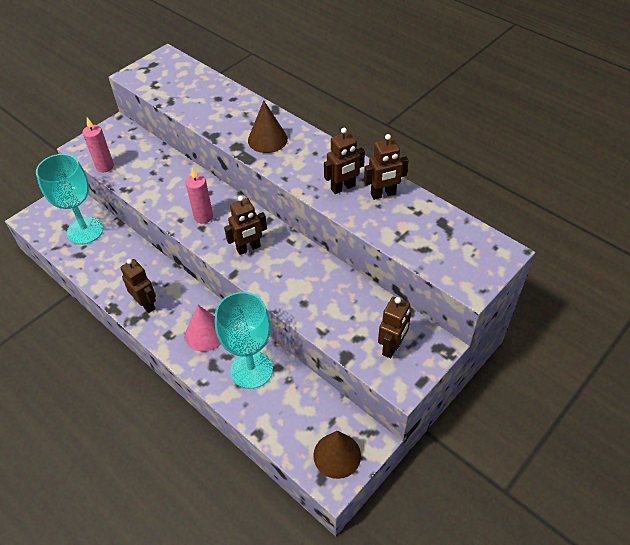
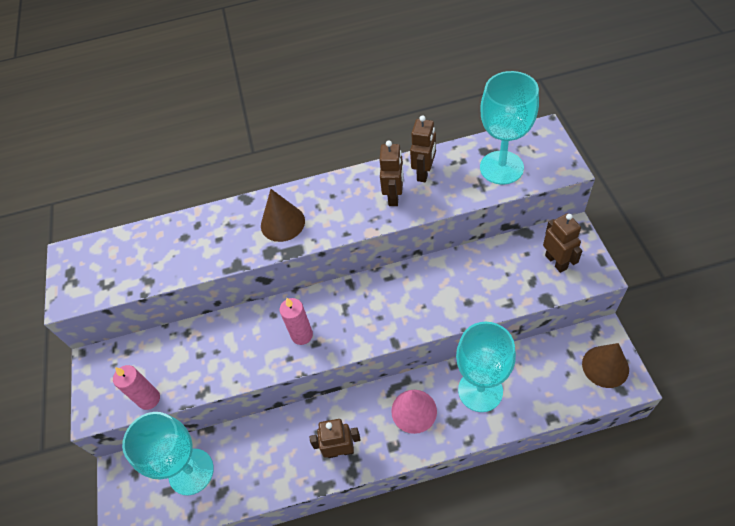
camera: 50 degrees left, 5 degrees up
brown robot [224,196,267,255] -> none
none -> turquoise goblet [480,71,539,185]

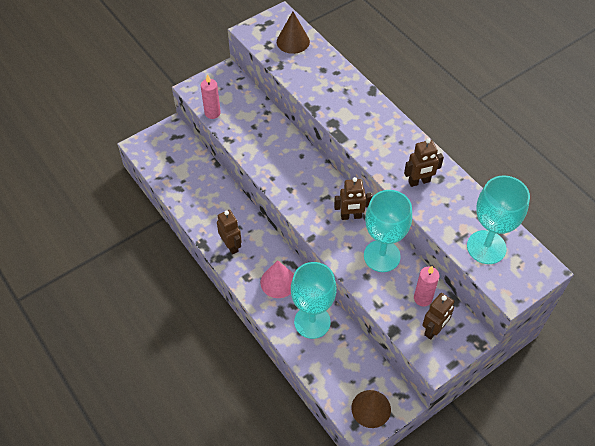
camera: 60 degrees right, 0 degrees up
turquoise goblet [122,412,214,495] -> turquoise goblet moved to [364,190,412,272]
brown cone [261,189,305,242] -> brown cone moved to [277,12,310,54]
pink candle [280,298,313,345] -> pink candle moved to [414,266,439,306]
brown robot [410,115,436,182] -> brown robot moved to [334,177,372,220]

